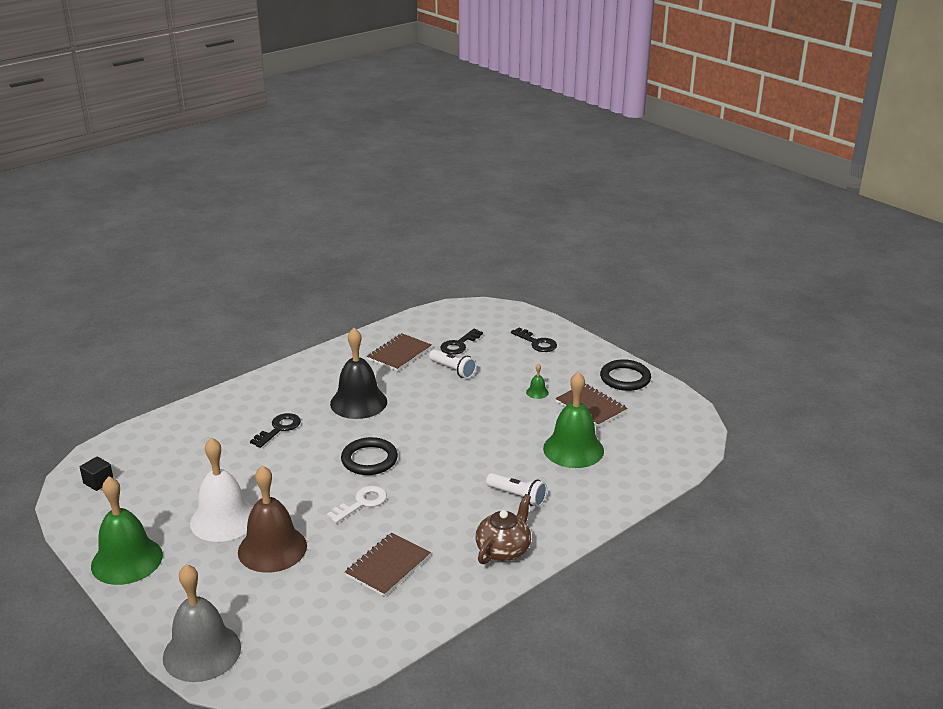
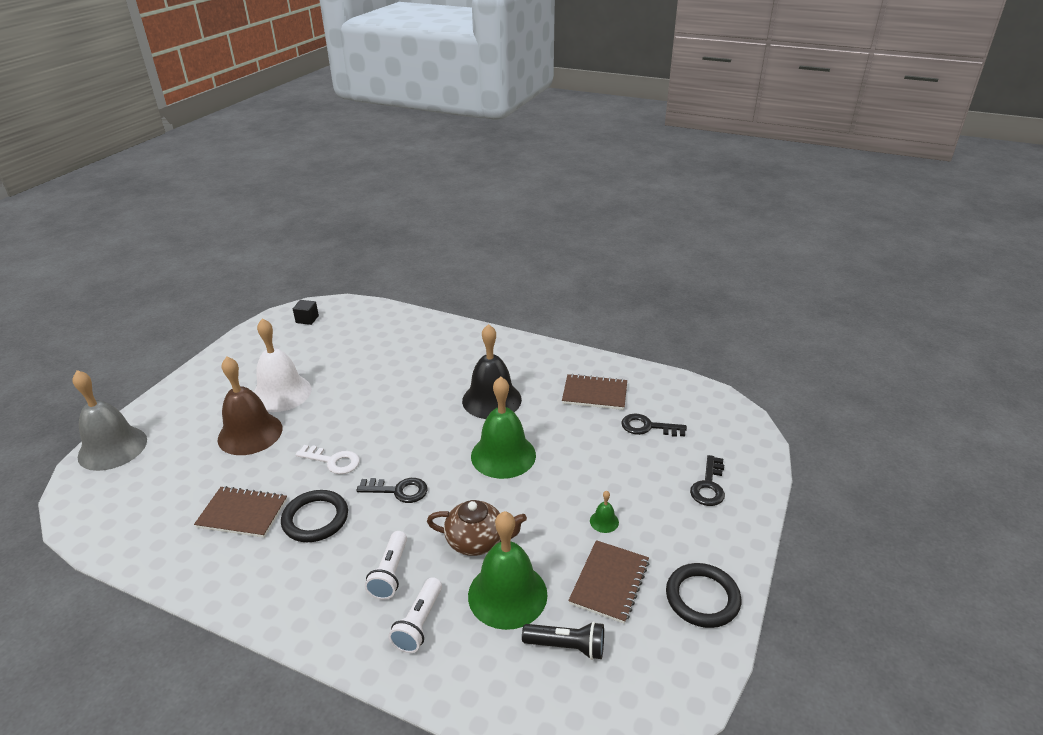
camera: 65 degrees right, 5 degrees up
green bell [91,477,163,585] -> green bell moved to [471,376,536,479]
black key [250,413,301,448] -> black key moved to [356,478,428,503]
black ring [341,437,398,475] -> black ring moved to [281,490,348,542]
white flashlight [429,350,477,379] -> white flashlight moved to [388,577,442,653]
brown teapot [476,494,531,564] -> brown teapot moved to [427,500,527,556]
none -> black flashlight [522,621,604,660]

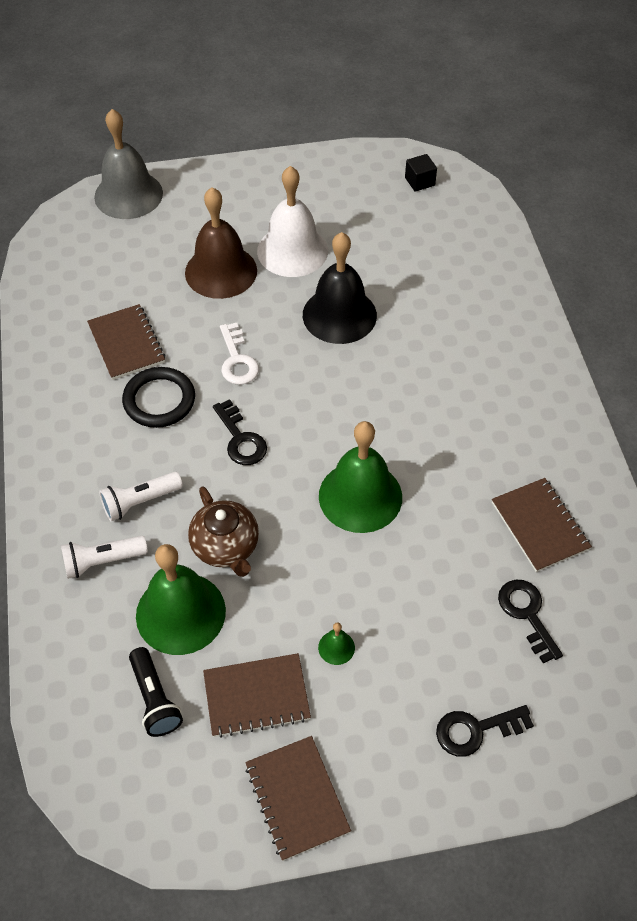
camera: 55 degrees right, 20 degrees up
black bell [462,324,522,419] -> black bell moved to [303,232,377,344]
black ring [666,563,741,628] -> brown notebook [245,736,351,861]

